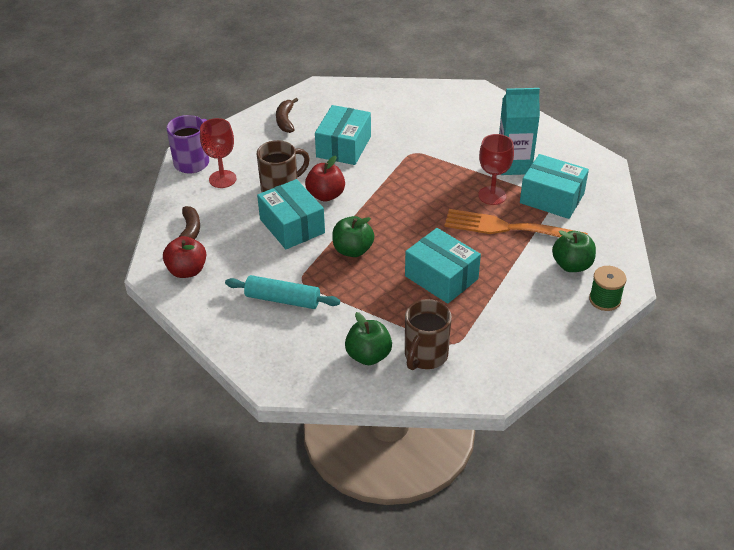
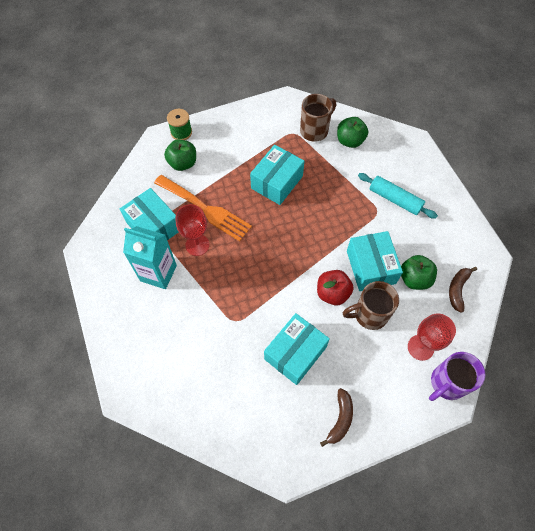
camera: 160 degrees left, 20 degrees up
red apple [163,236,206,278] -> none
green apple [332,216,374,257] -> green apple moved to [401,255,437,290]
turquoise box [405,228,481,304] -> turquoise box turned 60 degrees clockwise [250,145,305,205]

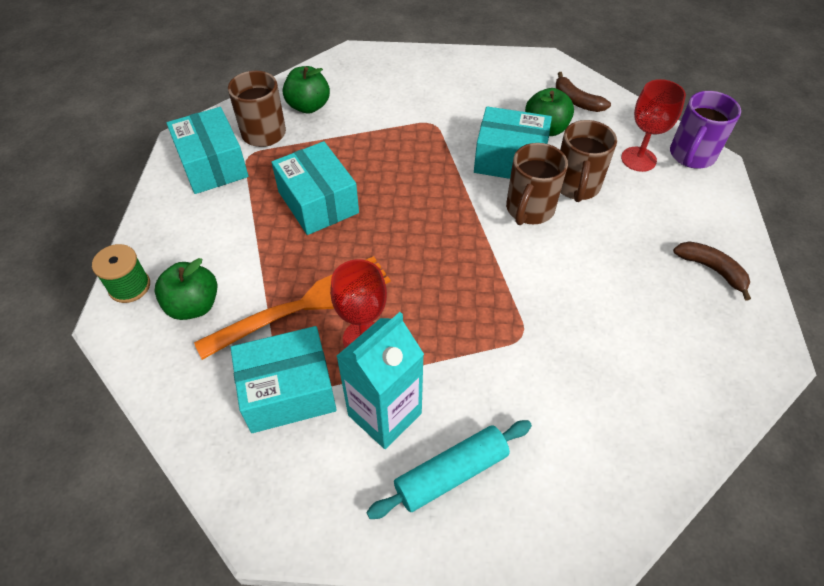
camera: 65 degrees left, 10 degrees down
turquoise box [264,313,330,385] -> turquoise box moved to [166,107,249,194]
red apple [317,270,353,305] -> brown mug [506,143,568,225]
turquoise rolling pin [358,173,438,219] -> turquoise rolling pin moved to [367,420,532,519]
purple mug [429,352,485,401] -> purple mug turned 45 degrees clockwise [670,91,741,168]

